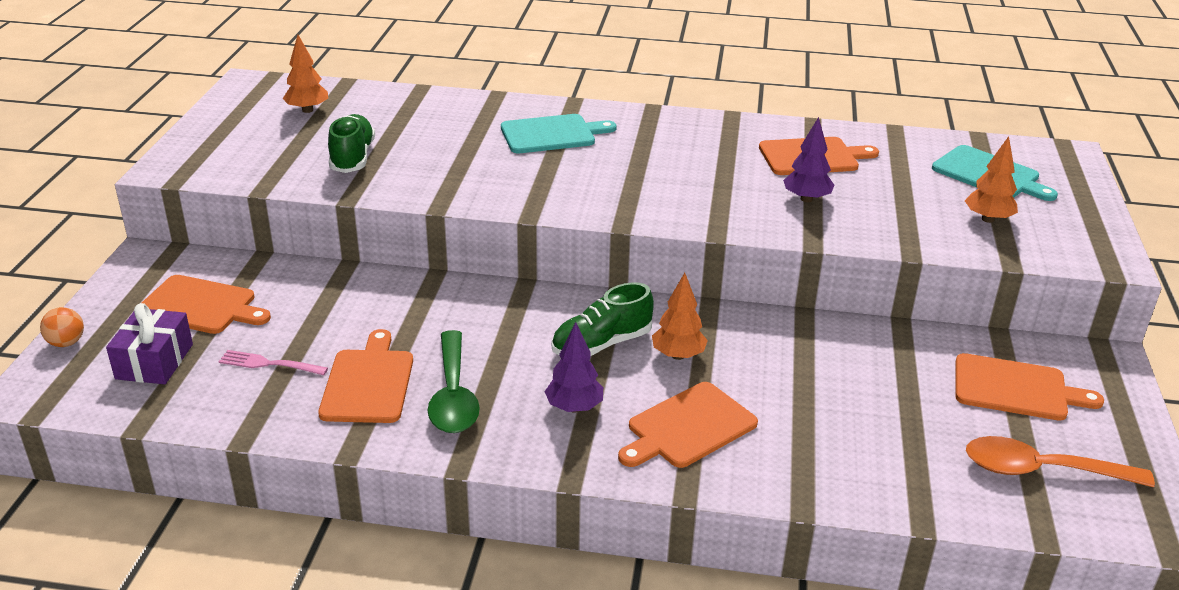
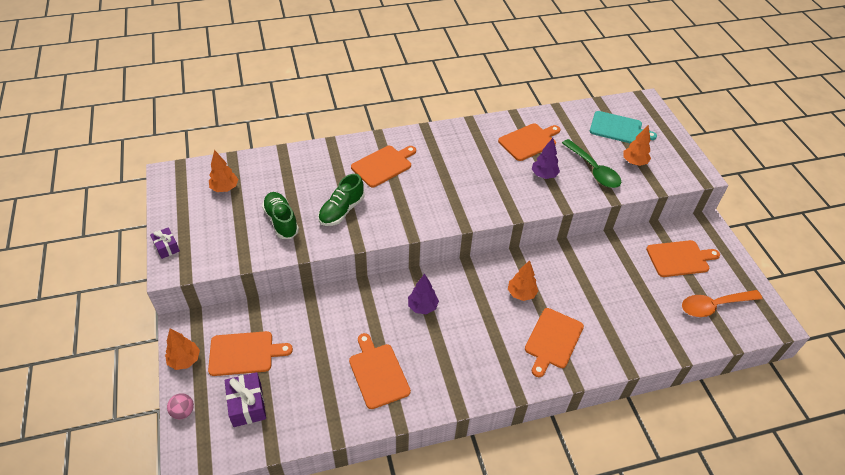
camera: 25 degrees left, 15 degrees up
orange ball [40,307,84,347] -> pink ball [167,393,194,419]
pink fork [218,350,328,375] -> none
green spoon [427,330,480,433] -> green spoon moved to [562,139,621,188]
turquoise cutting board [501,114,617,153] -> orange cutting board [351,146,416,188]
purple tree [544,322,603,412] -> purple tree moved to [408,274,439,314]
green shoe [552,283,654,356] -> green shoe moved to [318,174,364,226]
none -> purple gift [150,227,180,259]
none -> orange tree [165,328,200,370]

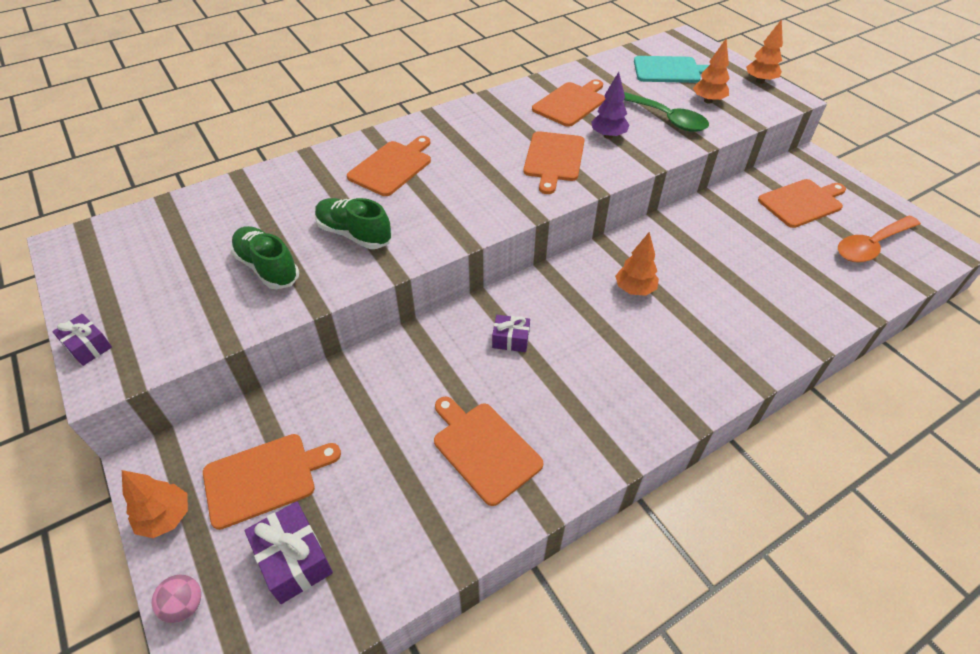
camera: 15 degrees left, 0 degrees up
orange tree [209,150,238,192] -> orange tree moved to [746,19,783,84]
green shoe [318,174,364,226] -> green shoe turned 105 degrees clockwise [315,198,392,249]
purple tree [408,274,439,314] -> purple gift [492,315,530,352]
orange cutting board [525,308,584,377] -> orange cutting board moved to [523,131,585,194]

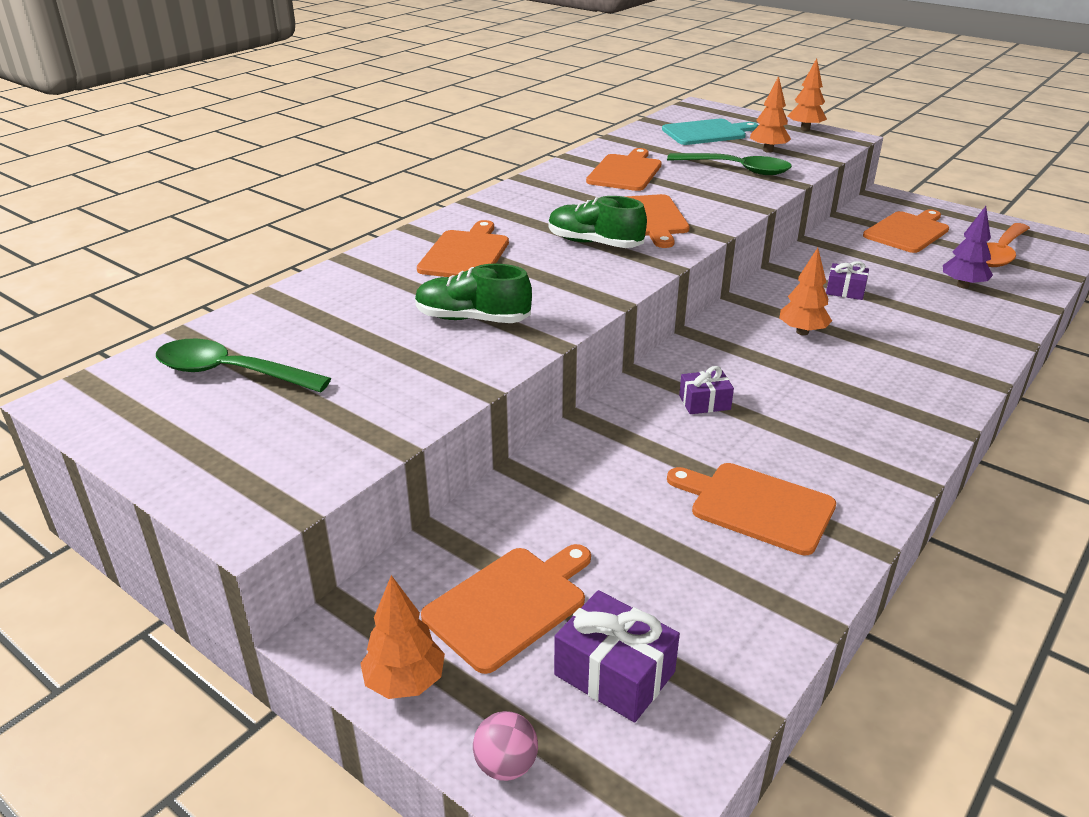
camera: 20 degrees left, 15 degrees down
purple gift [52,314,112,366] -> purple gift moved to [826,261,869,300]
green shoe [231,226,299,289] -> green shoe moved to [549,196,647,248]
purple tree [591,72,629,139] -> purple tree moved to [943,206,993,289]
none -> green spoon [156,339,331,393]

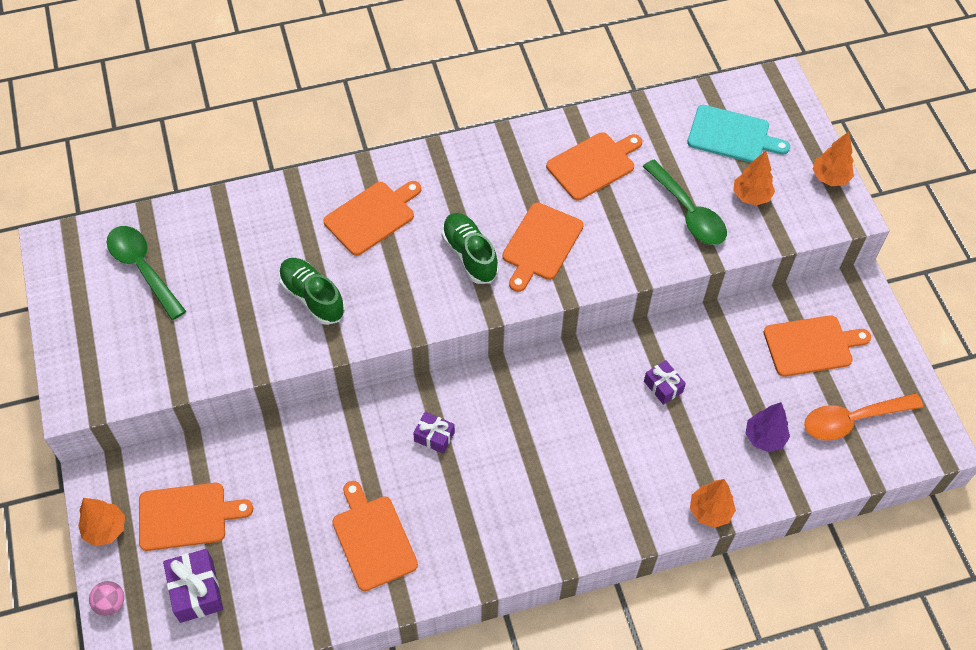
camera: 35 degrees right, 25 degrees up
orange tree [779,248,832,335] -> orange tree moved to [690,479,736,528]

